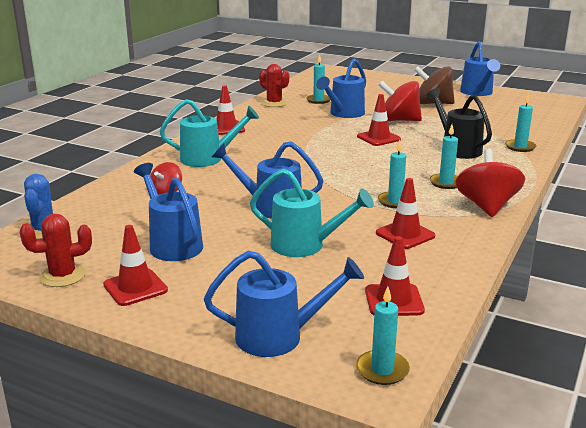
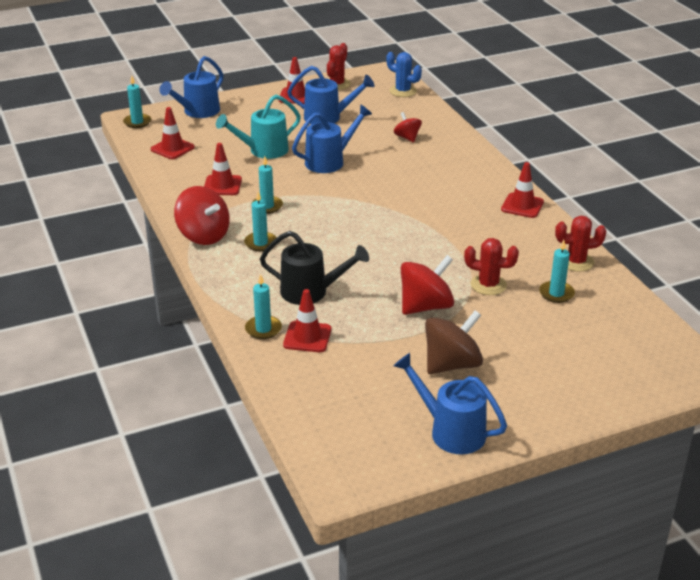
camera: 130 degrees right, 10 degrees up
turquoise watering can [160,99,259,167] -> none
blue watering can [316,59,366,118] -> red cactus [464,238,519,295]
red traffic cone [357,94,401,146] -> red traffic cone moved to [283,289,331,352]

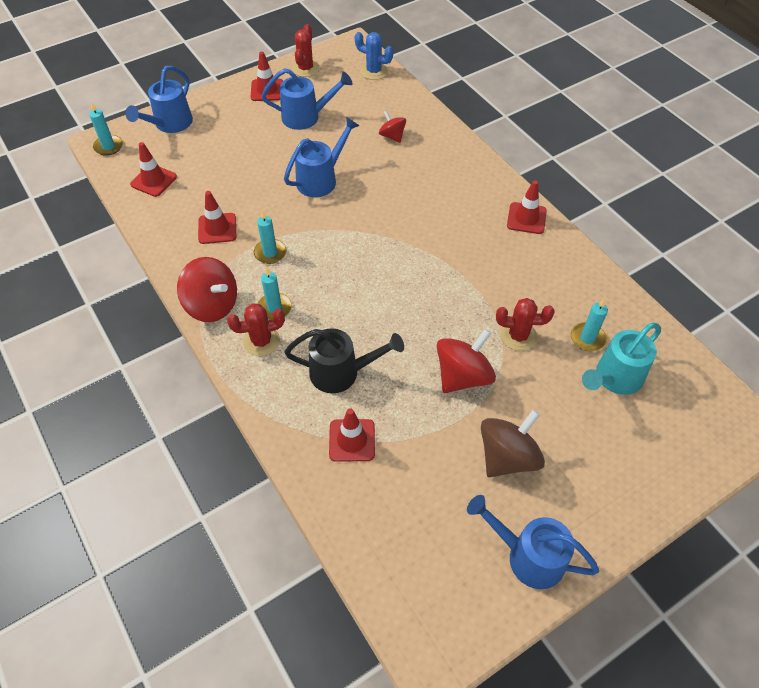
camera: 10 degrees left, 20 degrees up
turquoise watering can [216,95,301,159] -> turquoise watering can moved to [582,323,661,395]
turquoise candle [245,274,282,339] -> none
red cactus [555,216,606,272] -> red cactus moved to [227,303,285,356]

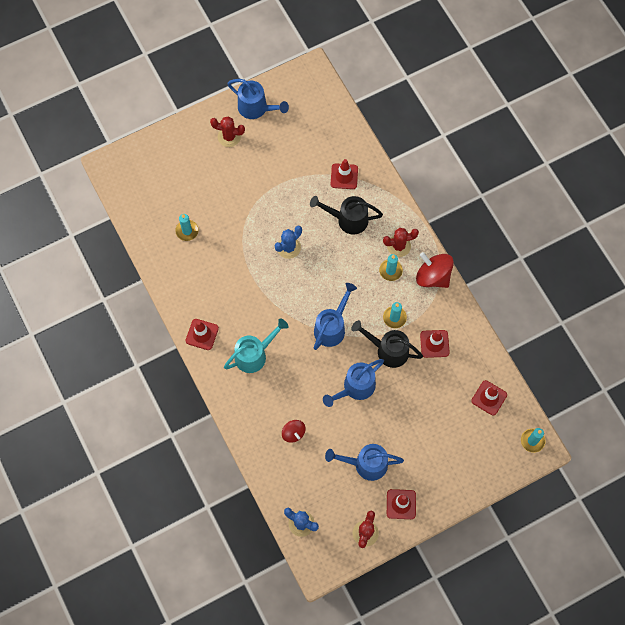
camera: 175 degrees left, 15 degrees up
blue watering can [125,66,193,133] -> blue watering can moved to [314,283,357,350]
red spinning top [437,329,496,393] -> none
brown spinning top [481,410,545,477] -> none
red cactus [496,298,555,351] -> red cactus moved to [210,116,245,147]
turquoise watering can [582,323,661,395] -> turquoise watering can moved to [224,319,289,373]
none -> blue cactus [274,226,302,259]
none -> black watering can [352,320,423,368]

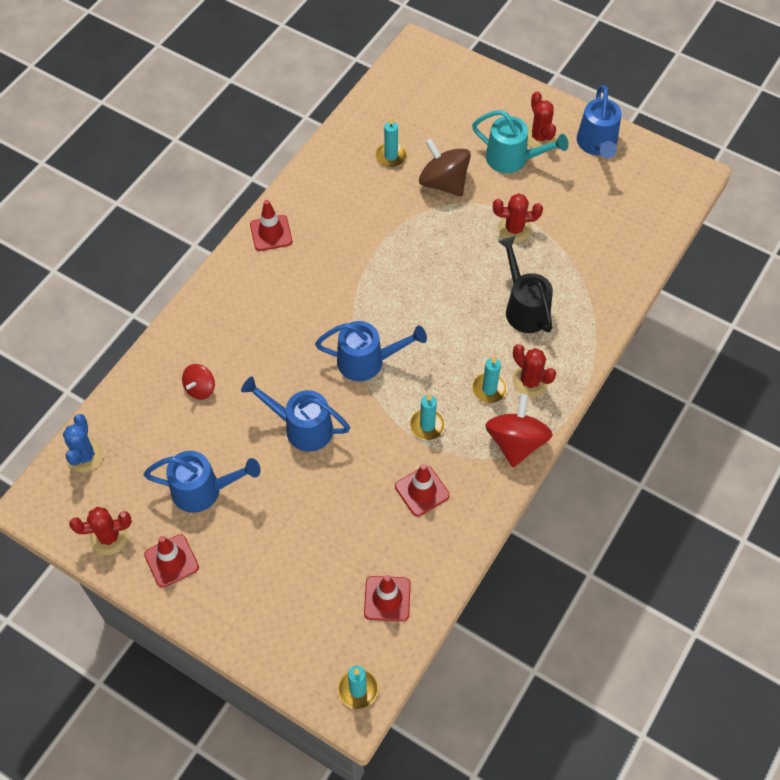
camera: 60 degrees right, 10 degrees down
turquoise watering can [224,319,289,373] -> turquoise watering can moved to [472,110,569,173]
blue cactus [274,226,302,259] -> none
blue watering can [325,444,404,481] -> blue watering can turned 120 degrees clockwise [144,451,260,513]
red traffic cone [331,159,358,189] -> none
black watering can [352,320,423,368] -> none
none -> brown spinning top [419,138,471,197]
none -> red cactus [493,193,543,243]

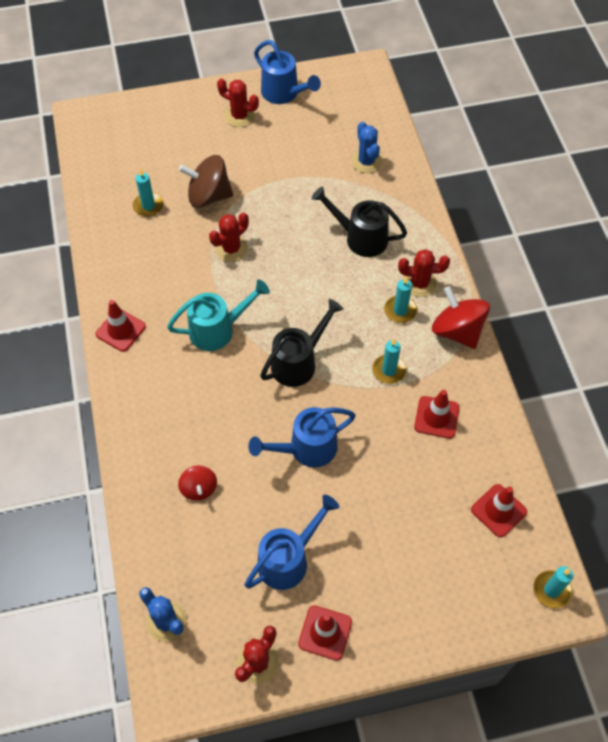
camera: 45 degrees left, 0 degrees up
blue watering can [315,321,427,381] -> black watering can [260,299,344,387]
turquoise watering can [472,110,569,173] -> turquoise watering can moved to [167,279,270,351]
red cactus [493,193,543,243] -> red cactus moved to [209,213,249,262]
none -> blue cactus [351,122,382,173]

